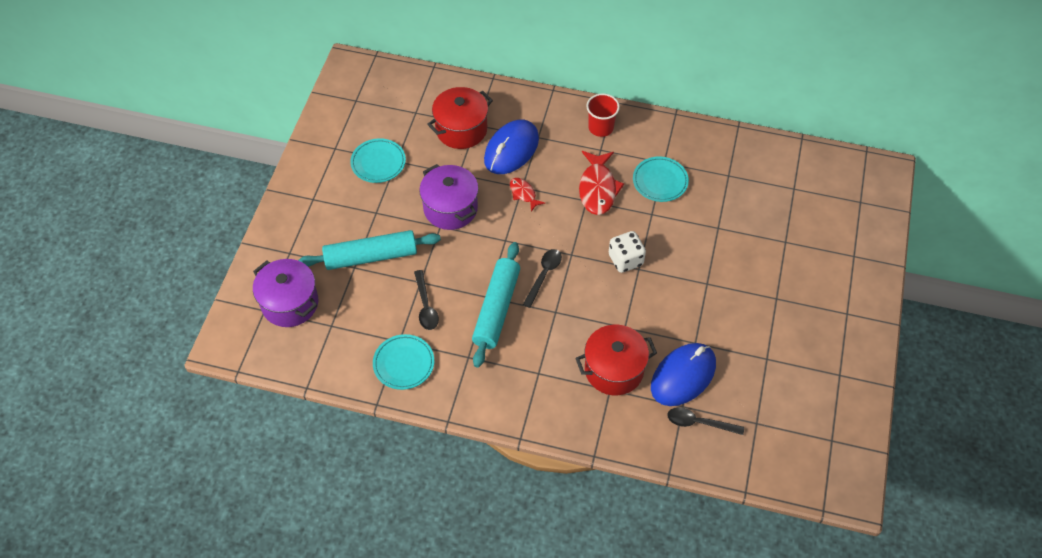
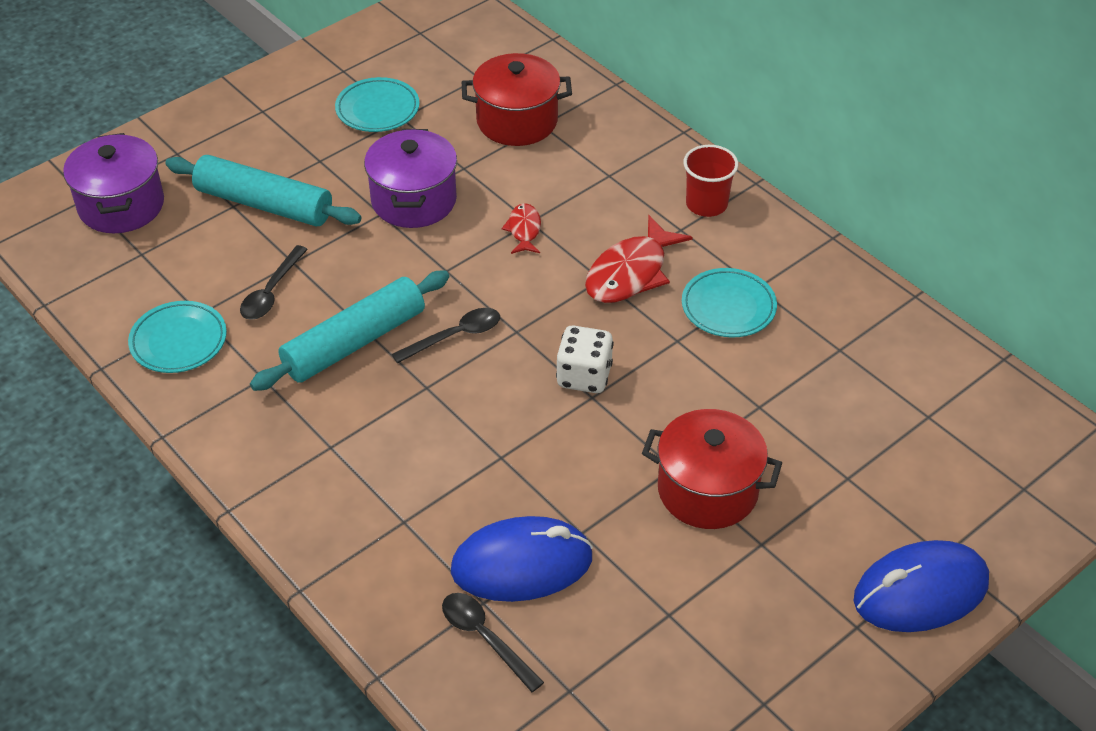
camera: 35 degrees right, 10 degrees down
blue mouse [484,120,539,174] -> blue mouse moved to [854,540,989,632]
red pot [575,325,657,395] -> red pot moved to [642,409,782,529]

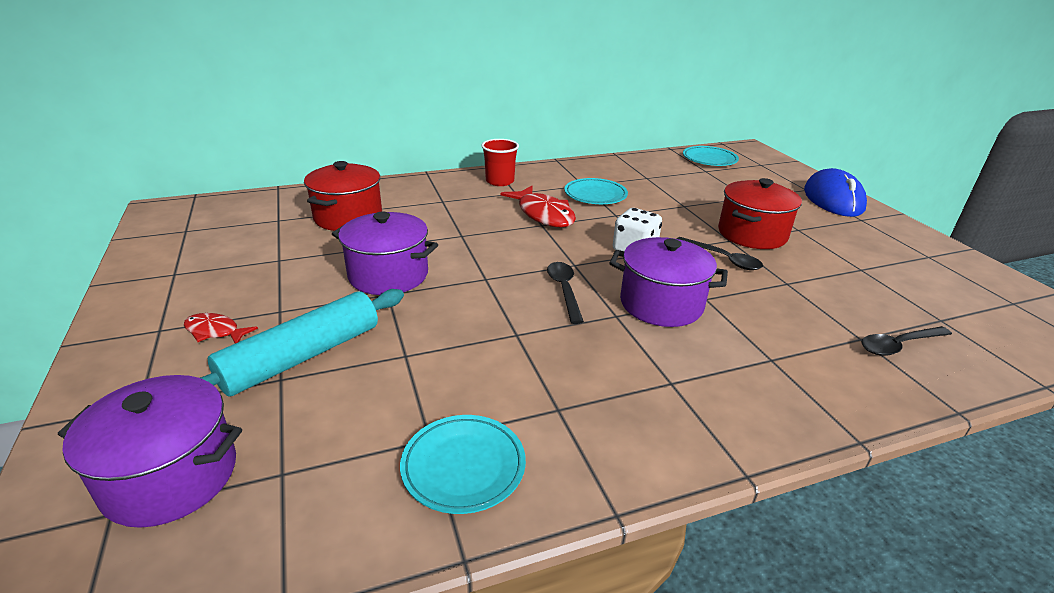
camera: 70 degrees left, 15 degrees down
black spoon [240,245,308,320] -> black spoon moved to [677,237,763,270]
turquoise rolling pin [250,271,449,391] -> none
turquoise plate [335,77,420,132] -> turquoise plate moved to [683,146,739,166]
blue mouse [451,516,593,602] -> none
red fish [502,203,541,254] -> red fish moved to [184,313,258,344]
none -> purple pot [610,237,728,327]

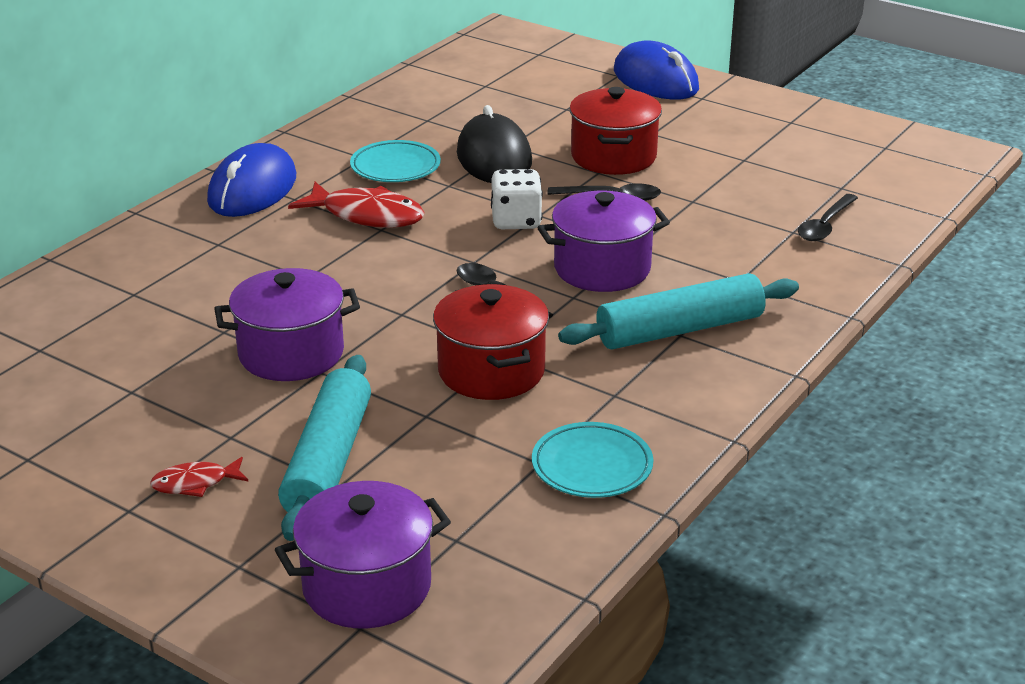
camera: 35 degrees left, 0 degrees up
red pot [304,161,382,231] -> red pot moved to [433,284,549,400]
red cup [481,139,519,186] -> blue mouse [207,143,296,217]
turquoise plate [683,146,739,166] -> none
none -> black mouse [457,105,532,183]
none -> turquoise rolling pin [558,273,799,349]

